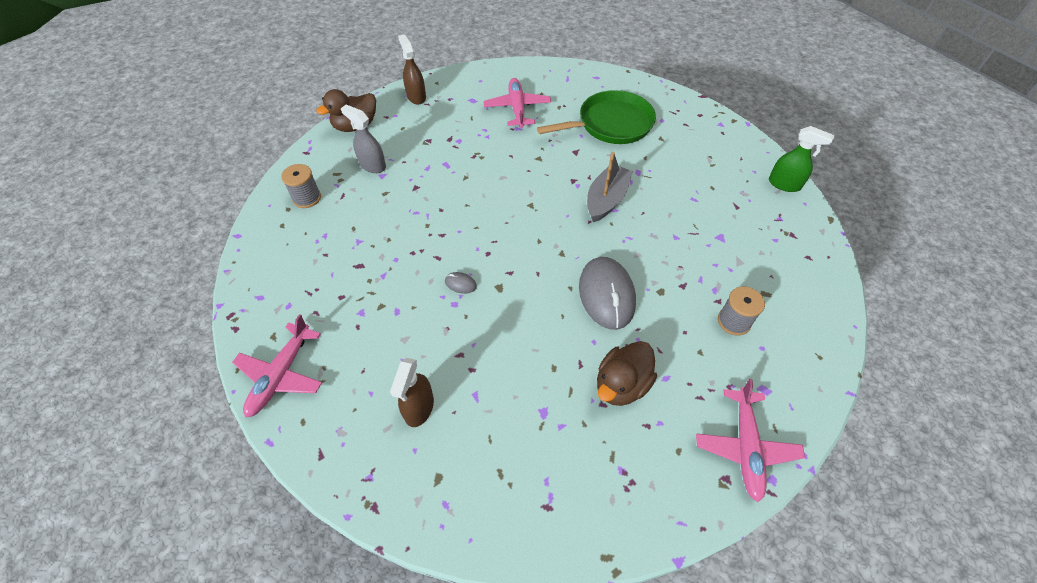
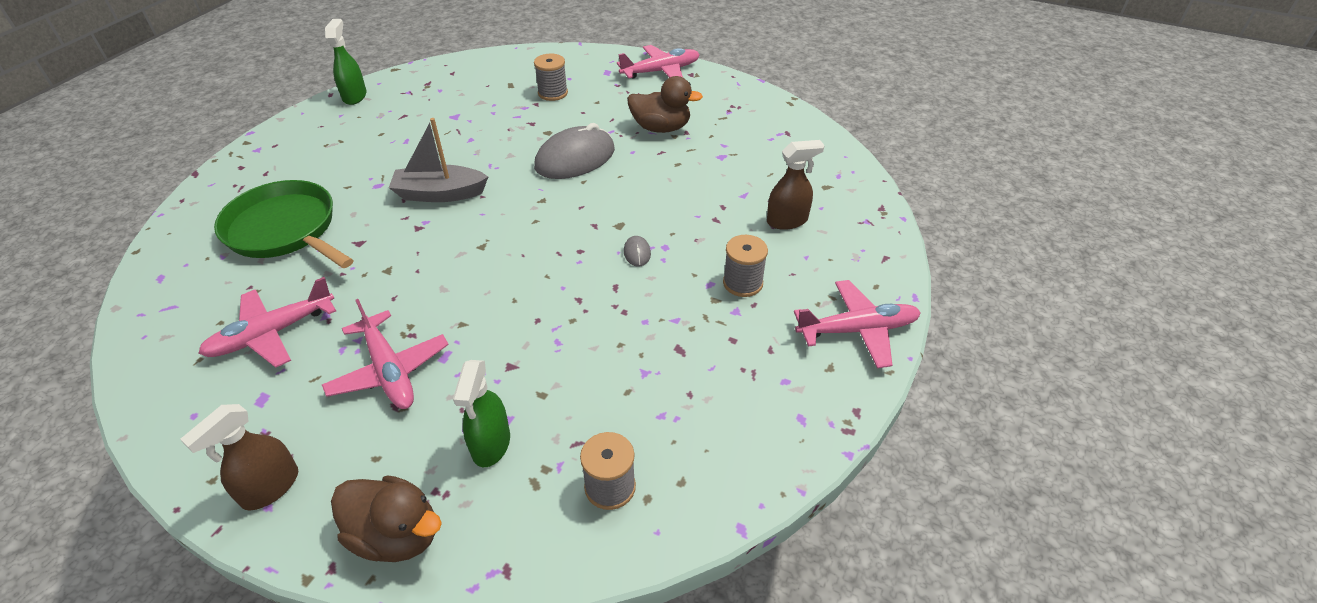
camera: 120 degrees left, 10 degrees down
grey spray bottle [341,105,386,173] -> green spray bottle [453,360,510,467]
none -> pink plane [322,299,449,409]
none -> grey spool [723,235,768,297]

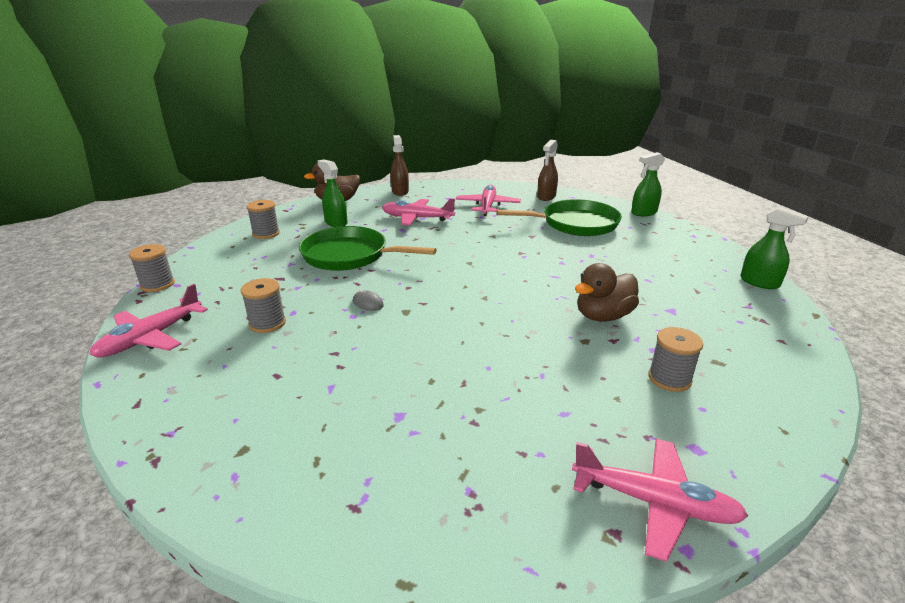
camera: 135 degrees right, 15 degrees down
grey boat [389,118,488,202] -> none
grey mouse [534,123,615,179] -> none
pink plane [617,45,700,79] -> pink plane turned 90 degrees counterclockwise [572,439,748,562]
brown duck [627,76,703,133] -> brown duck moved to [575,263,639,322]
brown spray bottle [767,140,825,230] -> brown spray bottle moved to [537,140,558,201]
none -> grey spool [129,244,175,292]
none -> green pan [299,226,437,271]
none -> green spray bottle [631,152,665,216]

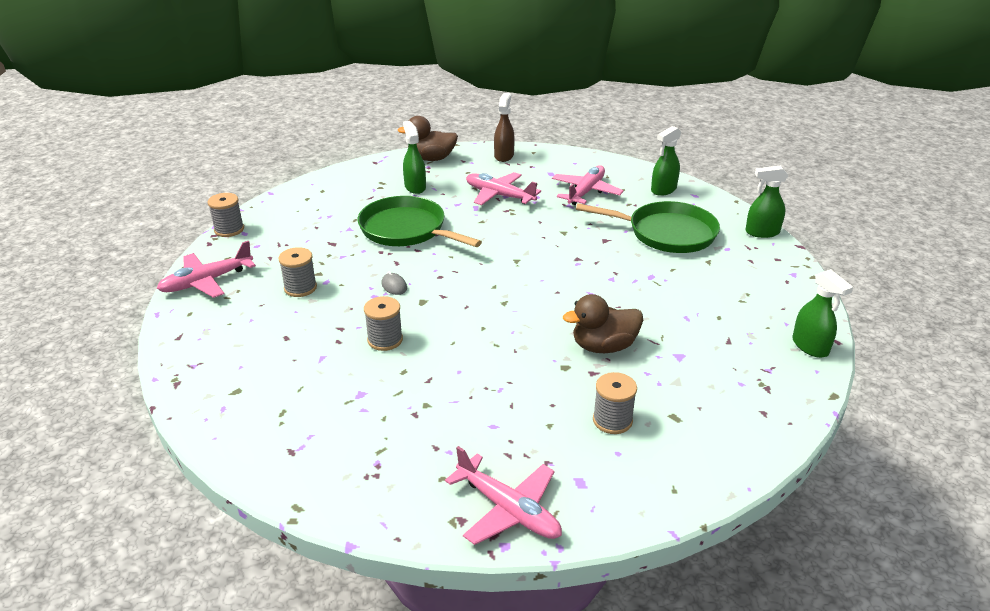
camera: 20 degrees right, 5 degrees up
grey spool [246,200,280,239] -> grey spool moved to [364,296,403,351]
brown spray bottle [537,140,558,201] -> green spray bottle [651,126,681,196]

